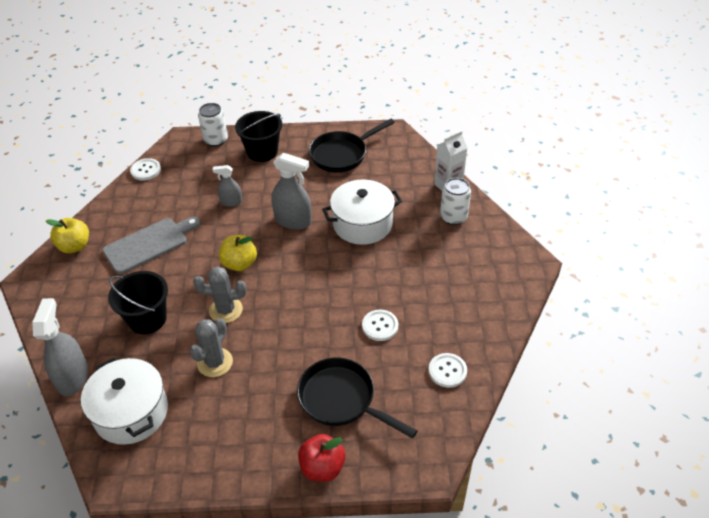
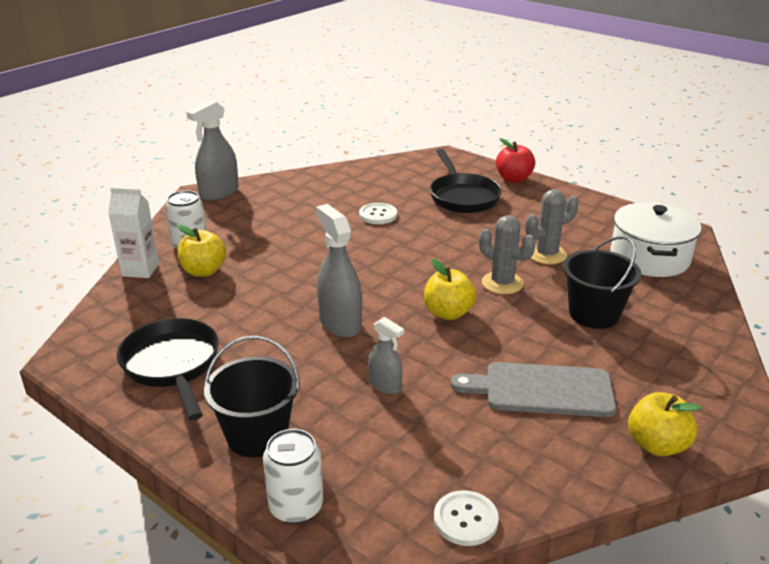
camera: 140 degrees left, 15 degrees down
grey spray bottle [32,298,88,396] -> grey spray bottle moved to [186,100,239,201]
black pan [309,119,395,172] -> black pan turned 120 degrees counterclockwise [117,318,219,421]
white pot [322,180,402,245] -> none
white button [429,353,467,388] -> none
none -> yellow apple [177,225,226,277]

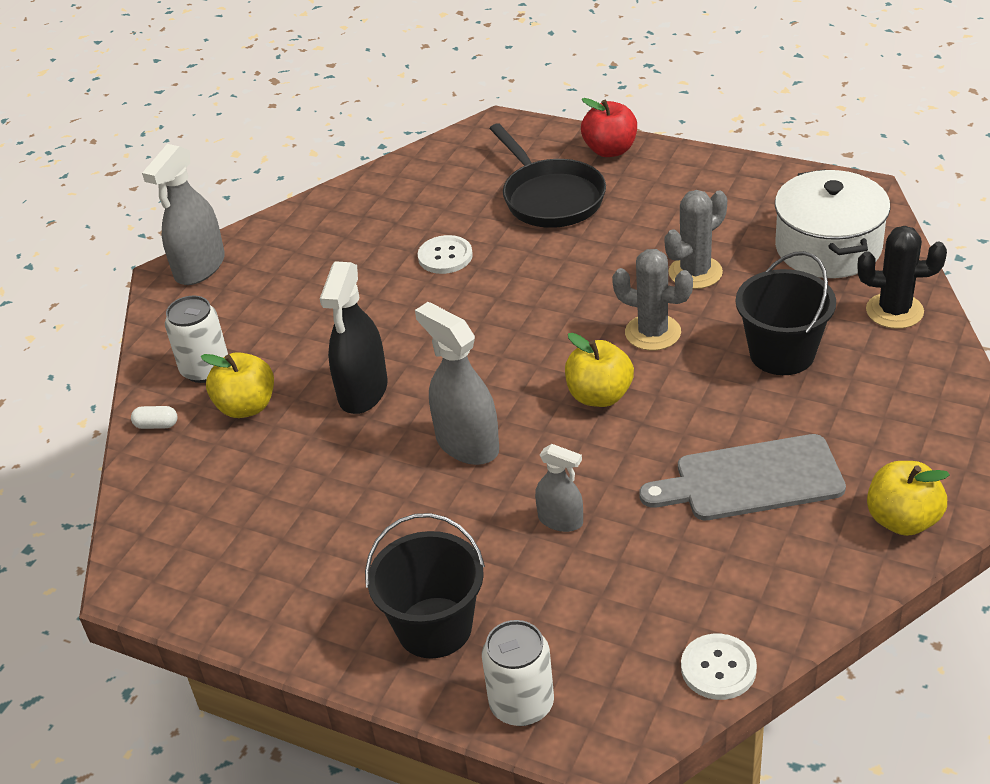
camera: 10 degrees left, 10 degrees up
white carton [108,187,159,278] -> white capsule [131,406,178,429]
black pan [117,318,219,421] -> none
none -> black spray bottle [320,261,388,414]
none -> black cactus [858,226,947,329]

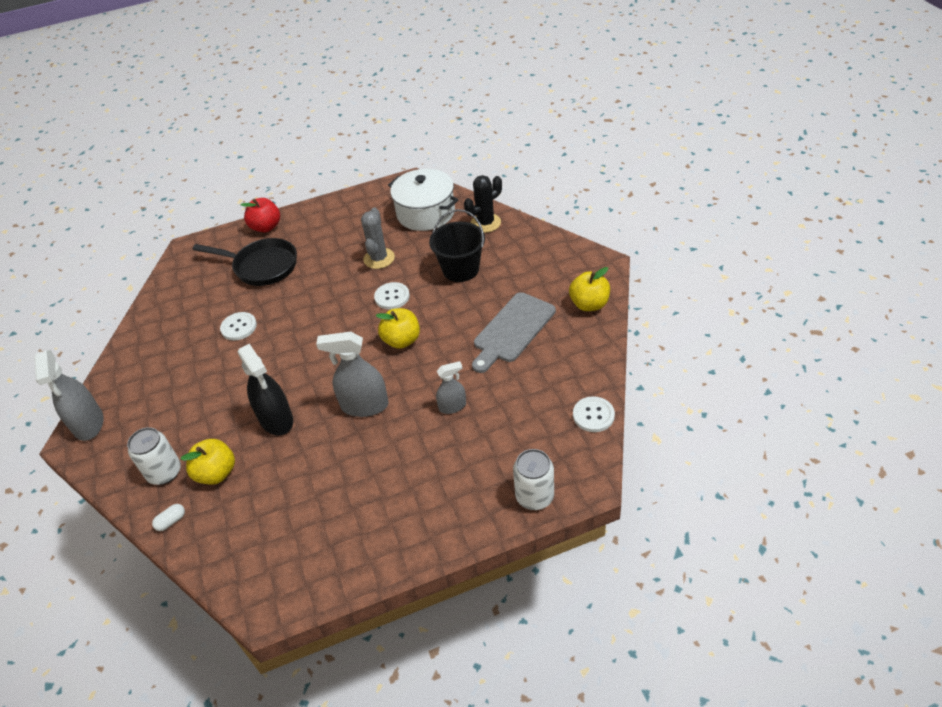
camera: 45 degrees left, 5 degrees up
black bucket [365,513,485,658] -> none
grey cactus [612,249,693,351] -> white button [374,282,410,310]

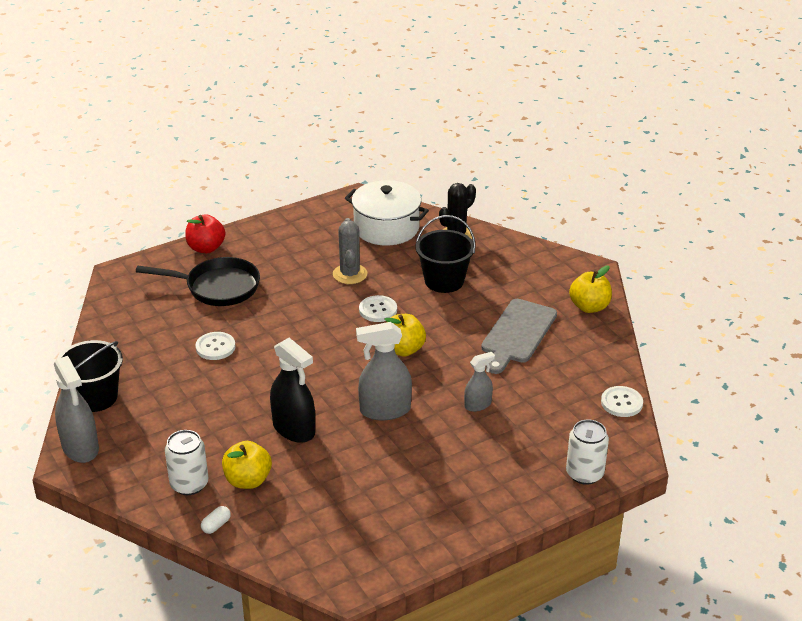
camera: 15 degrees left, 10 degrees down
none -> black bucket [57,340,123,412]

